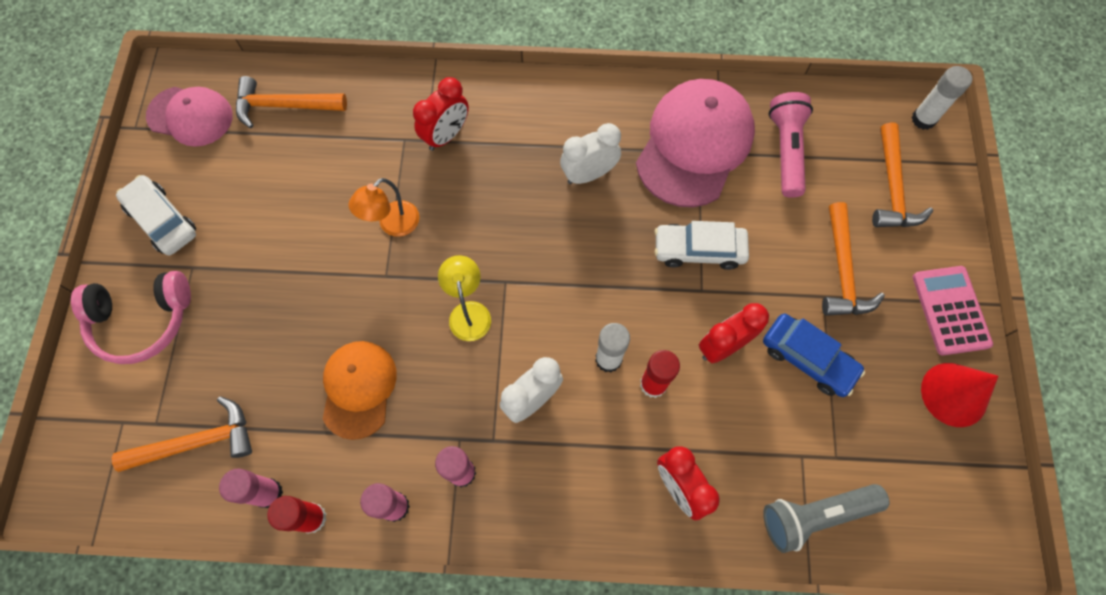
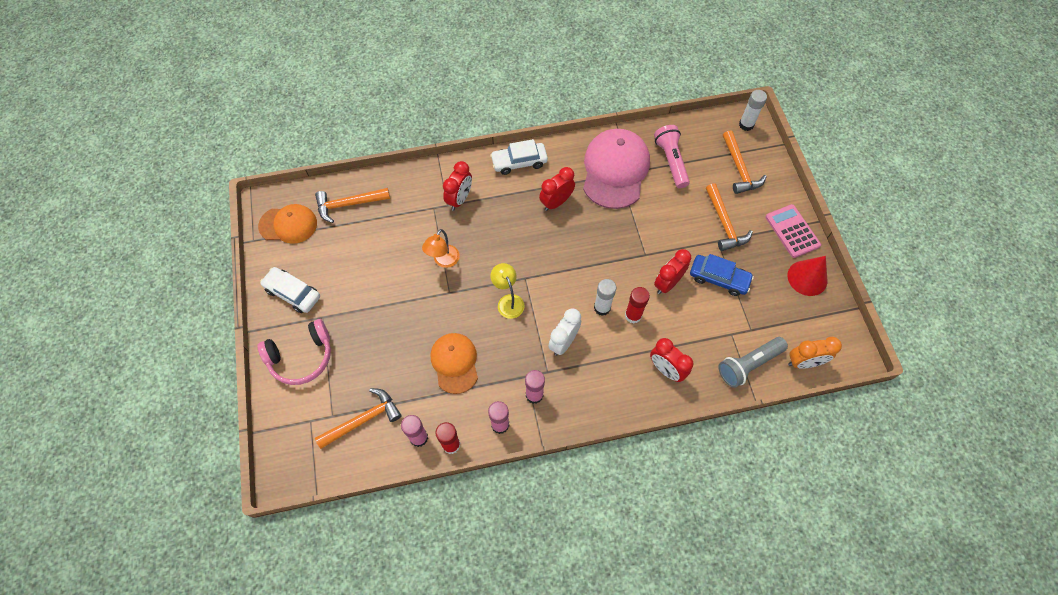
camera: 15 degrees left, 5 degrees down
pink cap [146,87,233,147] -> orange cap [258,204,317,244]
white clock [560,123,621,184] -> red clock [539,167,575,211]
white car [654,221,749,270] -> white car moved to [490,139,548,175]
none -> orange clock [788,337,842,369]

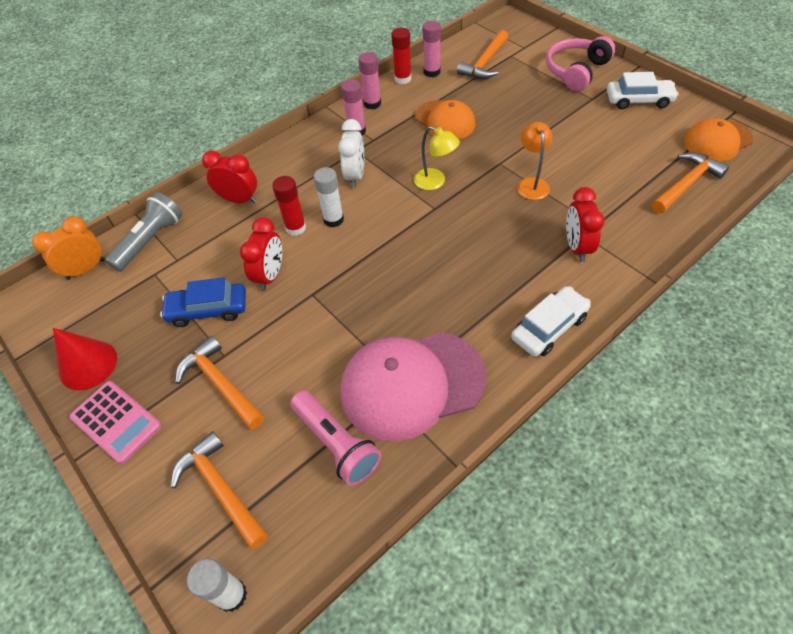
camera: 155 degrees right, 10 degrees down
red clock [539,167,575,211] -> none
pink cap [583,129,650,209] -> pink cap turned 90 degrees clockwise [340,332,486,441]

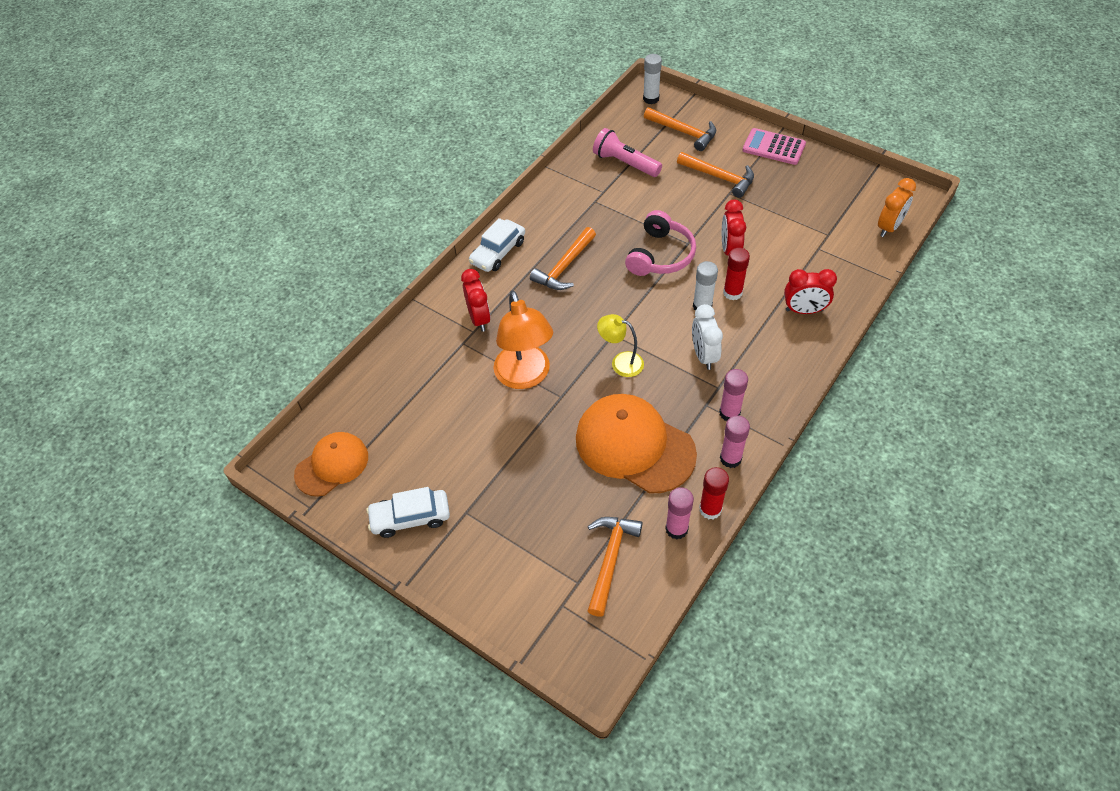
camera: 165 degrees right, 0 degrees up
red cone [53,328,117,390] -> none
grey flashlight [105,192,182,271] -> none
blue car [160,277,246,327] -> none
pink cap [340,332,486,441] -> none
orange cap [415,100,475,139] -> orange cap [576,394,697,494], size x1.62
orange lamp [517,122,552,200] -> orange lamp [493,291,553,389], size x1.76
pink headphones [546,36,615,91] -> pink headphones moved to [625,210,696,276]
orange hammer [652,152,729,214] -> orange hammer moved to [530,227,596,290]

